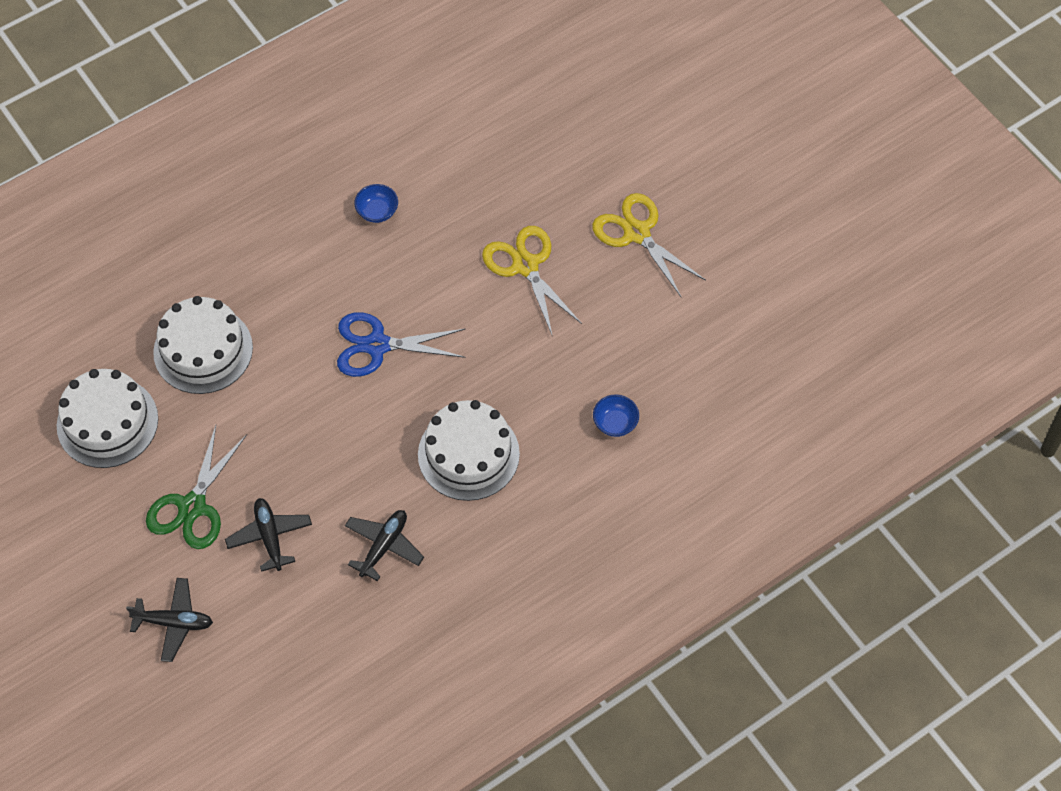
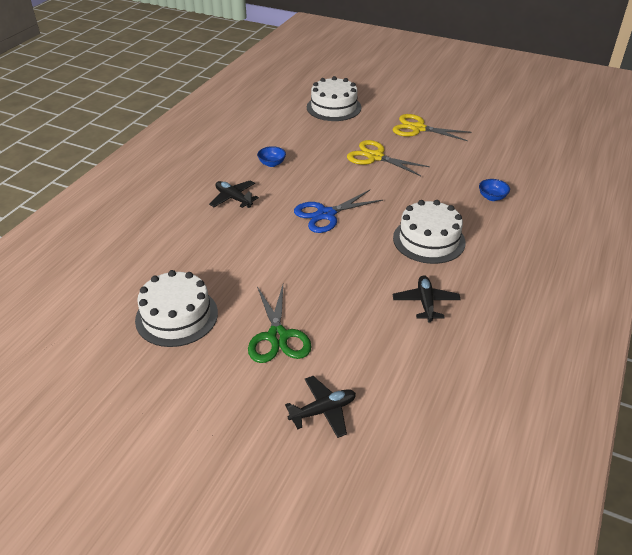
camera: 30 degrees left, 20 degrees down
white cake [153,296,253,394] -> white cake moved to [307,76,361,121]
black plane [225,498,312,572] -> black plane moved to [209,180,259,208]

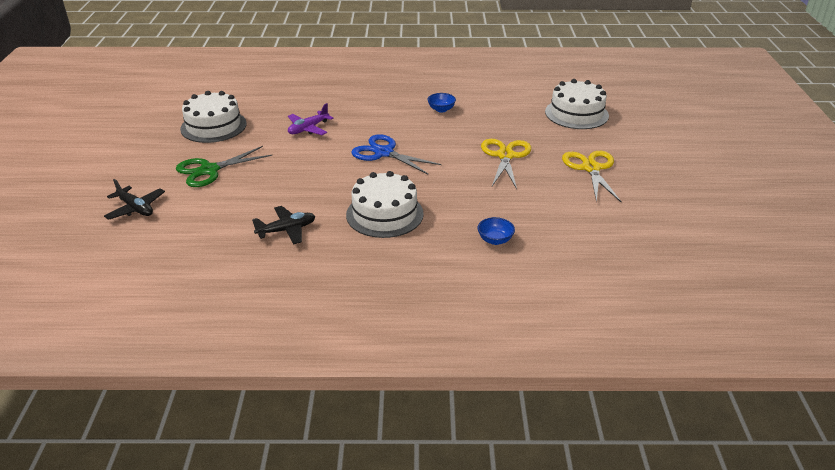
camera: 65 degrees right, 5 degrees down
black plane [209,180,259,208] -> none
none -> purple plane [288,103,334,135]

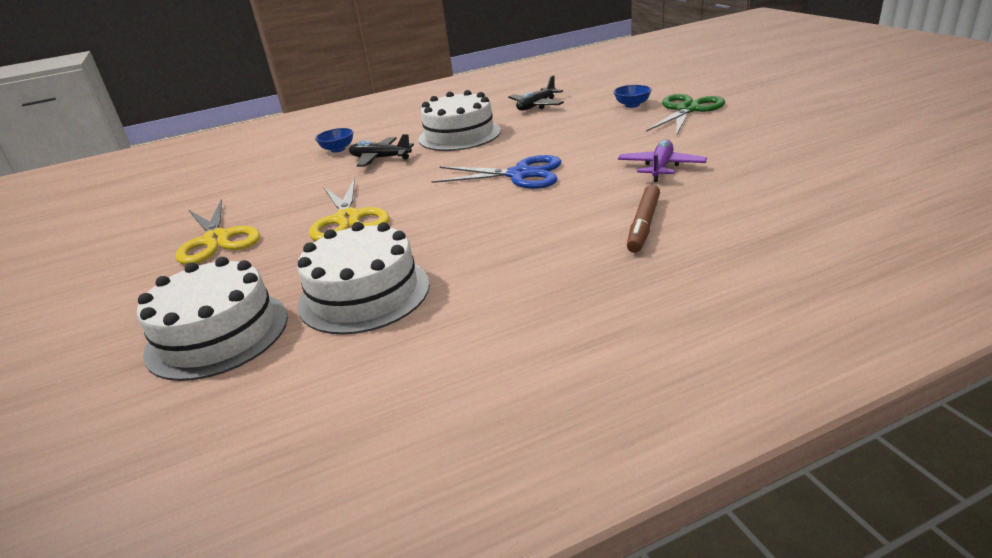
camera: 160 degrees right, 5 degrees down
black plane [104,179,165,220] -> black plane moved to [349,134,414,167]
white cake [180,91,247,143] -> white cake moved to [297,222,430,334]
blue bowl [427,93,456,113] -> blue bowl moved to [614,85,651,108]
none -> brown marker [627,185,660,253]

